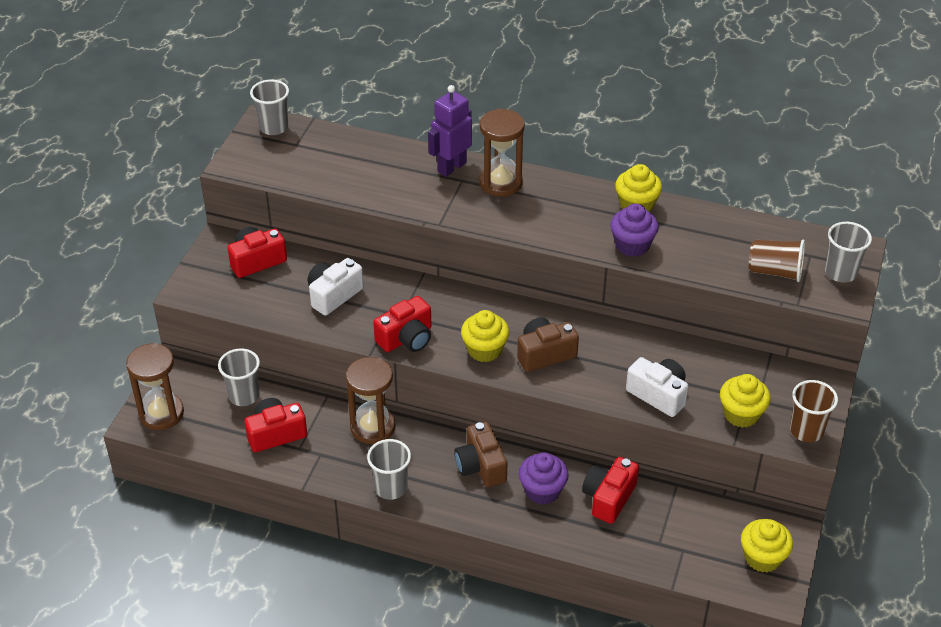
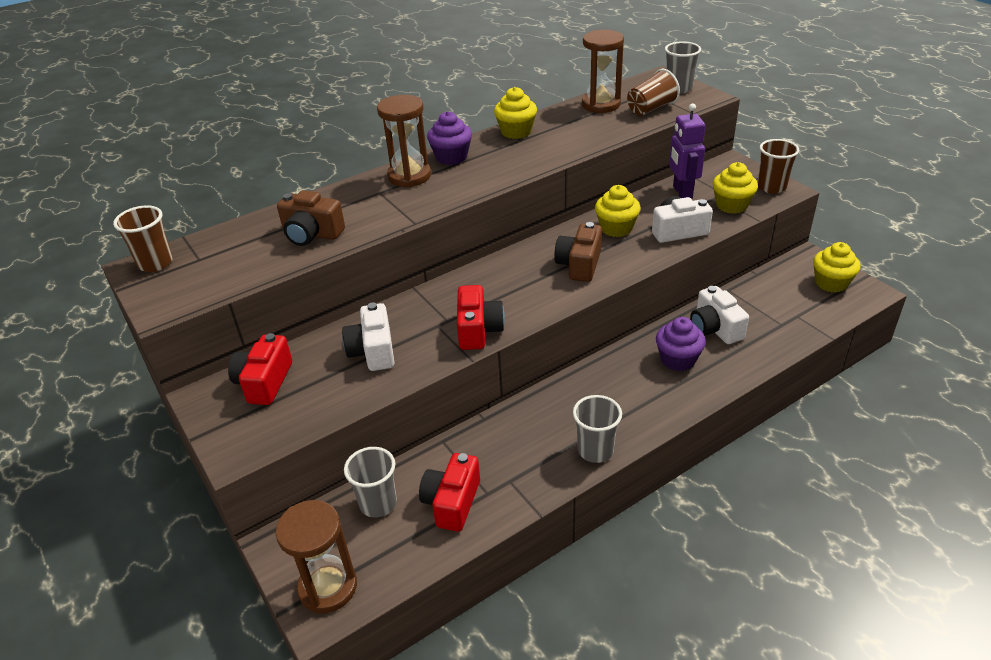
camera: 50 degrees left, 5 degrees down
grey cup [250,79,289,135] -> brown cup [113,205,173,272]
brown hourglass [346,357,395,444] -> brown hourglass moved to [582,30,624,113]
purple robot [428,85,472,177] -> purple robot moved to [669,103,706,199]
brown camera [454,421,507,487] -> brown camera moved to [277,190,345,246]
yellow cupcake [461,310,509,362] -> yellow cupcake moved to [595,185,641,237]
red camera [582,457,639,524] -> white camera [690,286,749,344]
purple cupcake [610,204,659,257] -> purple cupcake moved to [427,111,472,165]

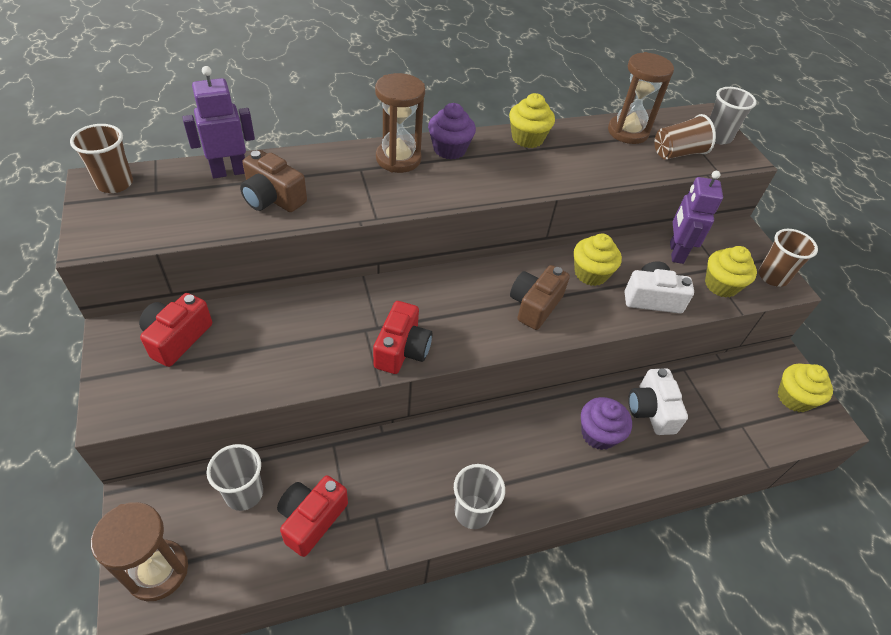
camera: 10 degrees right, 10 degrees up
white camera [342,303,394,371] -> none
none -> purple robot [182,66,255,178]

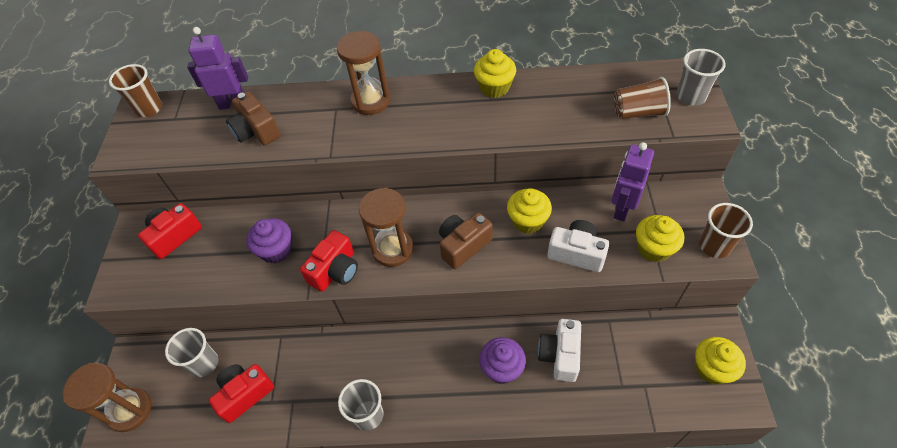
camera: 25 degrees right, 5 degrees up
purple cupcake [428,103,476,159] -> purple cupcake moved to [246,218,291,263]
brown hourglass [608,52,674,144] -> brown hourglass moved to [359,188,413,267]

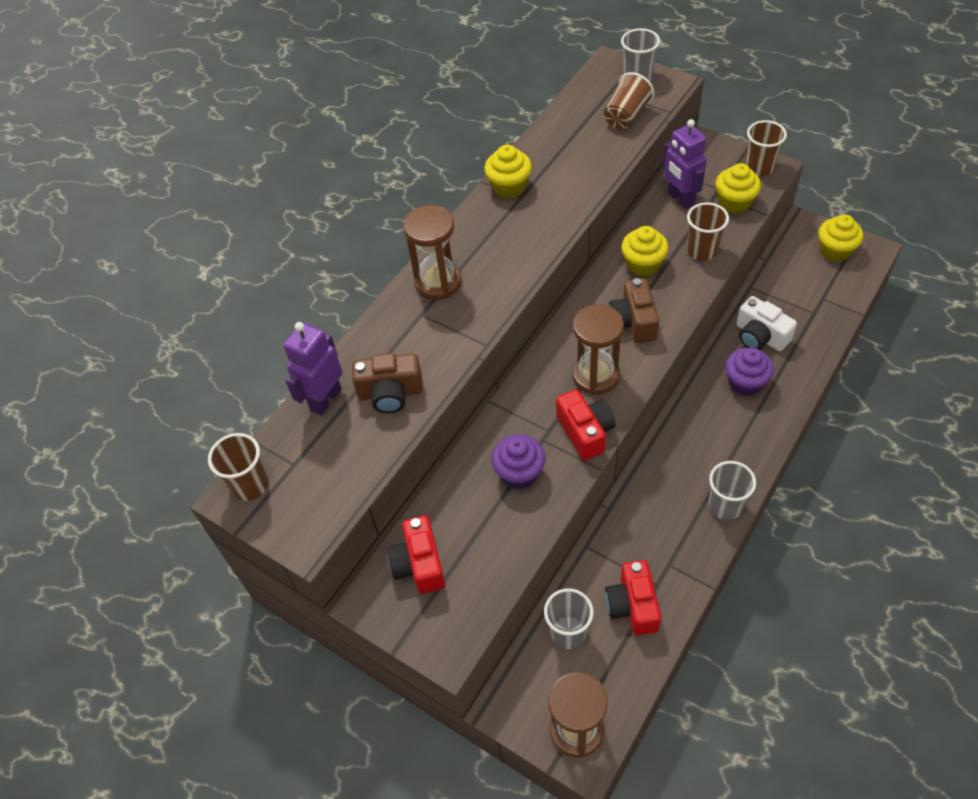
camera: 55 degrees left, 0 degrees up
white camera [547,220,609,272] -> brown cup [687,202,729,261]

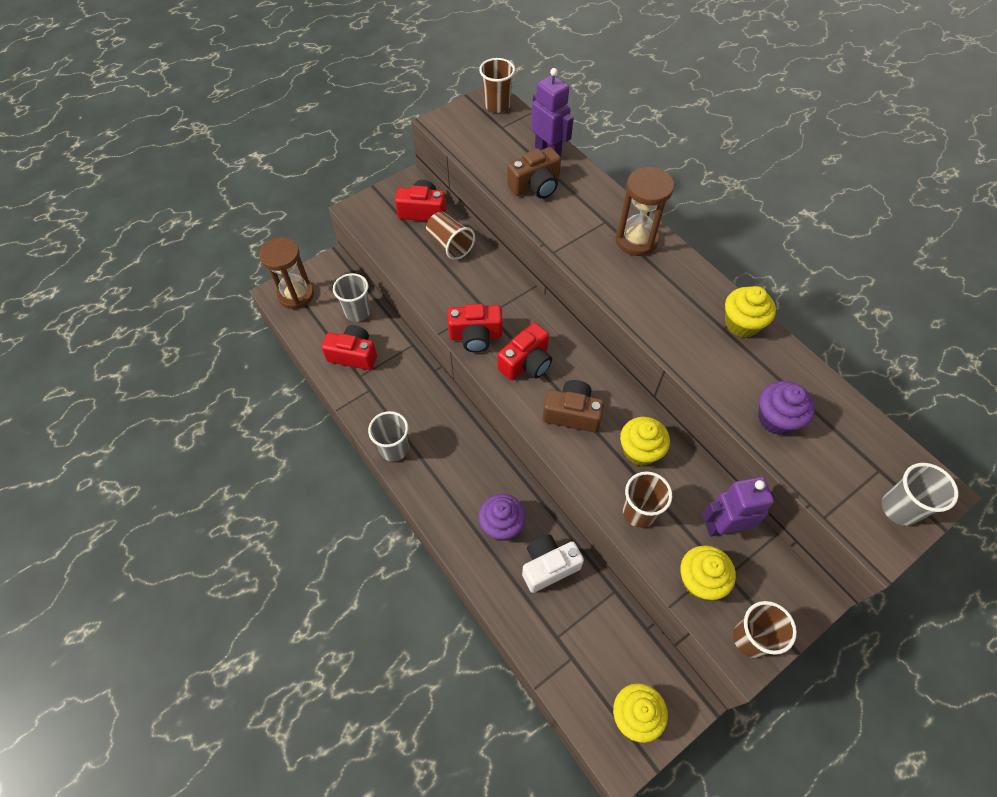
camera: 105 degrees right, 5 degrees up
brown camera [352,353,423,413] -> brown camera turned 135 degrees counterclockwise [507,147,561,199]
purple cupcake [491,434,545,489] -> purple cupcake moved to [758,381,815,435]
brown hourglass [572,304,624,395] -> red camera [498,323,552,380]
brown cup [604,72,654,130] -> brown cup moved to [426,211,475,260]

